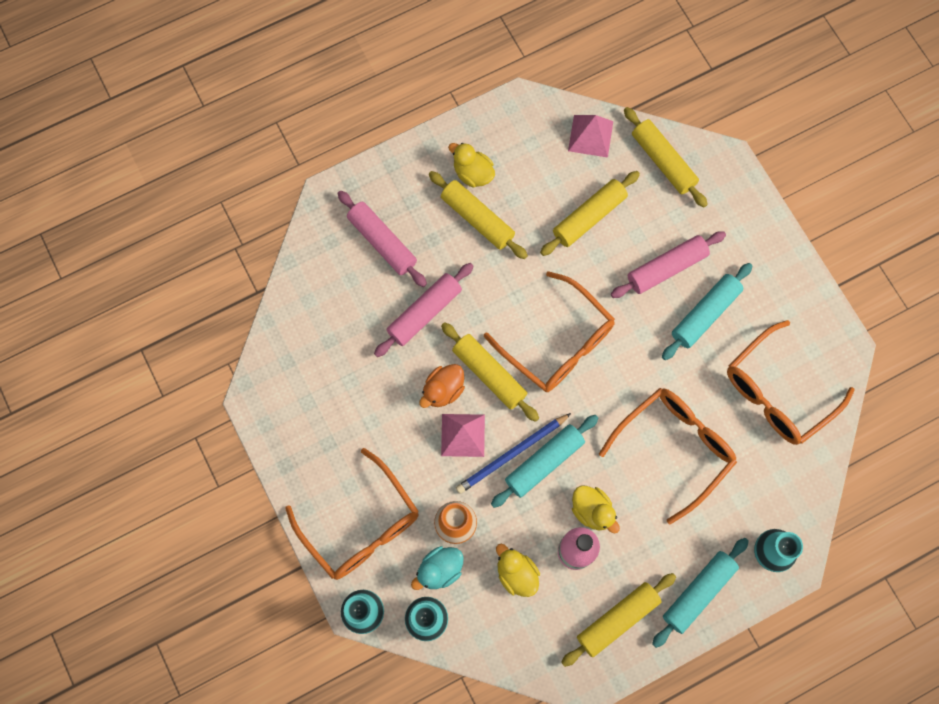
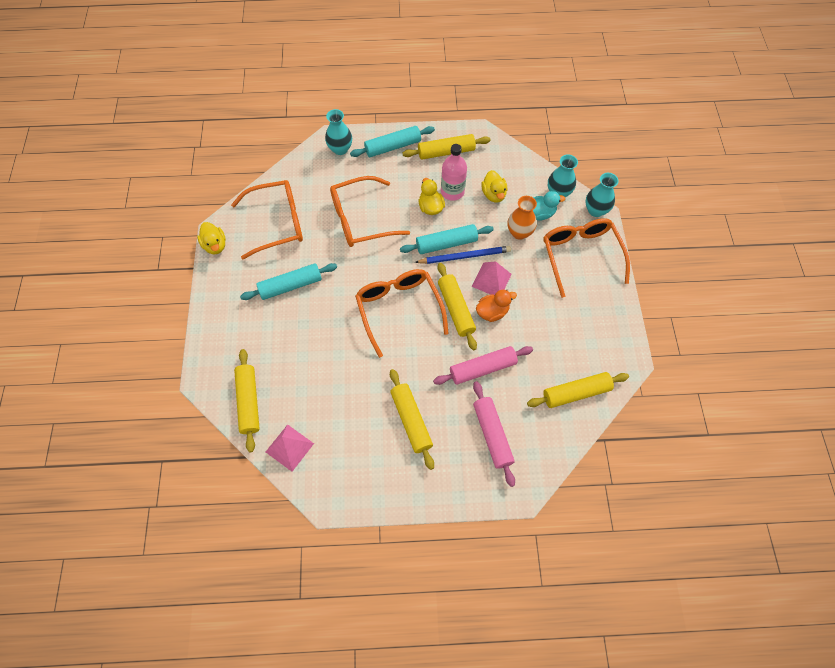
camera: 155 degrees left, 10 degrees down
yellow duck [448,143,495,188] -> yellow duck moved to [197,222,226,254]
yellow rolling pin [540,171,640,256] -> yellow rolling pin moved to [527,372,629,408]
pink rolling pin [611,231,726,298] -> none

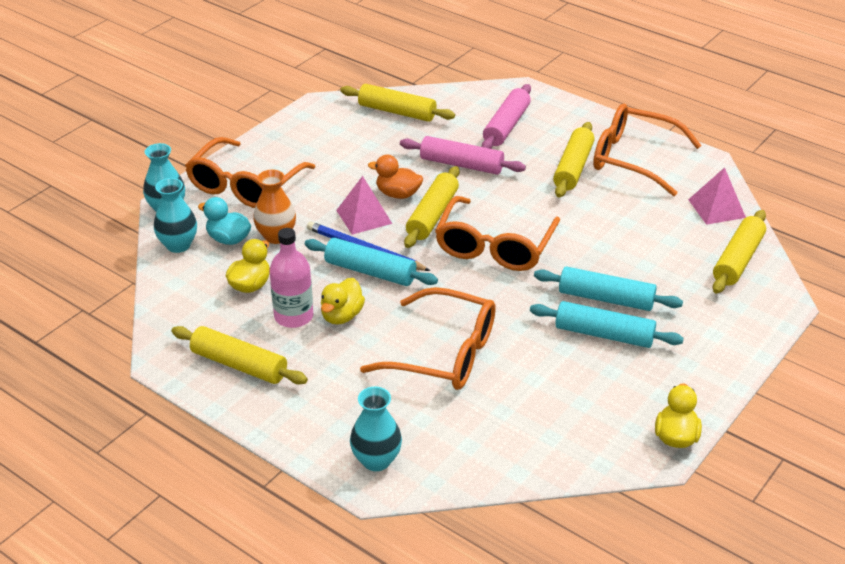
camera: 140 degrees left, 25 degrees down
orange glasses [231,180,303,259] -> orange glasses moved to [593,104,702,196]
turquoise rolling pin [350,126,435,157] -> turquoise rolling pin moved to [534,267,683,311]

